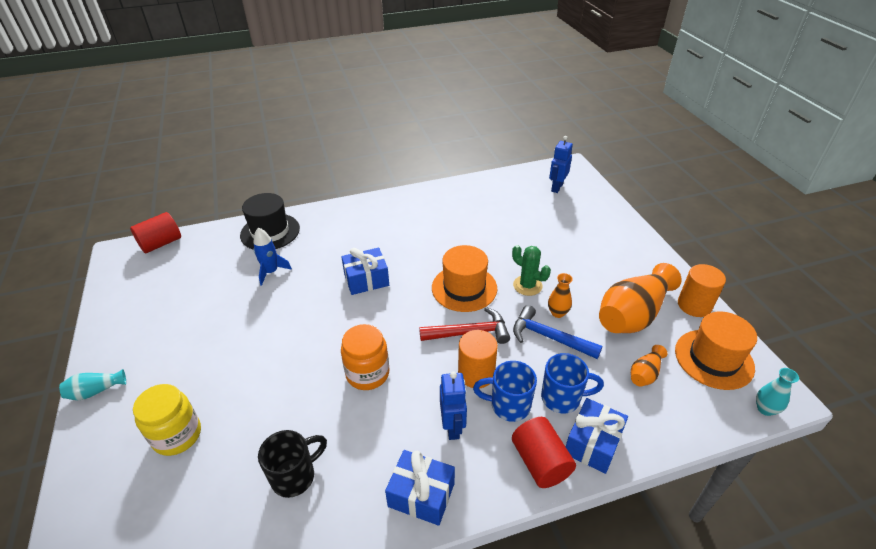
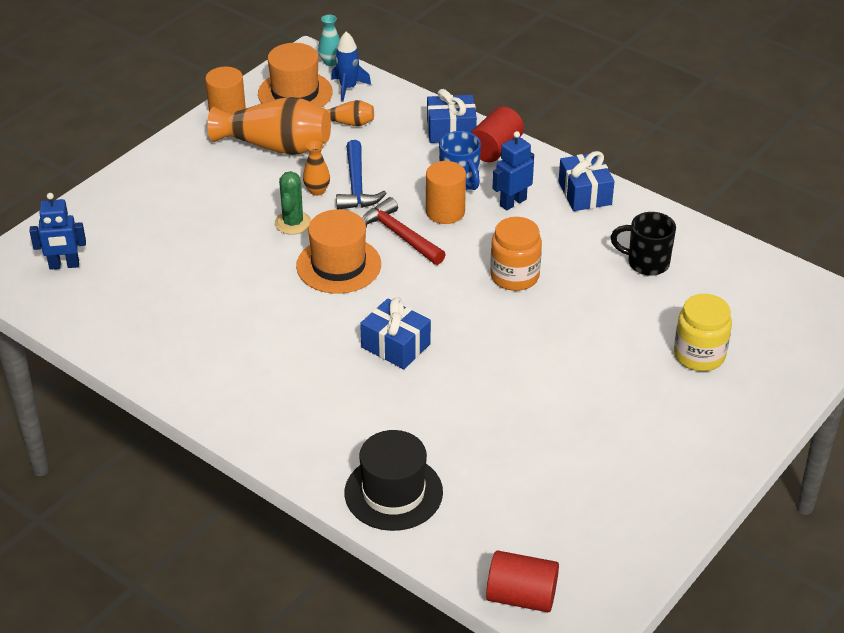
camera: 125 degrees left, 0 degrees up
turquoise vase [59,369,126,400] -> none
blue rocket [253,227,292,286] -> blue rocket moved to [331,31,371,102]
blue mug [541,353,604,414] -> none

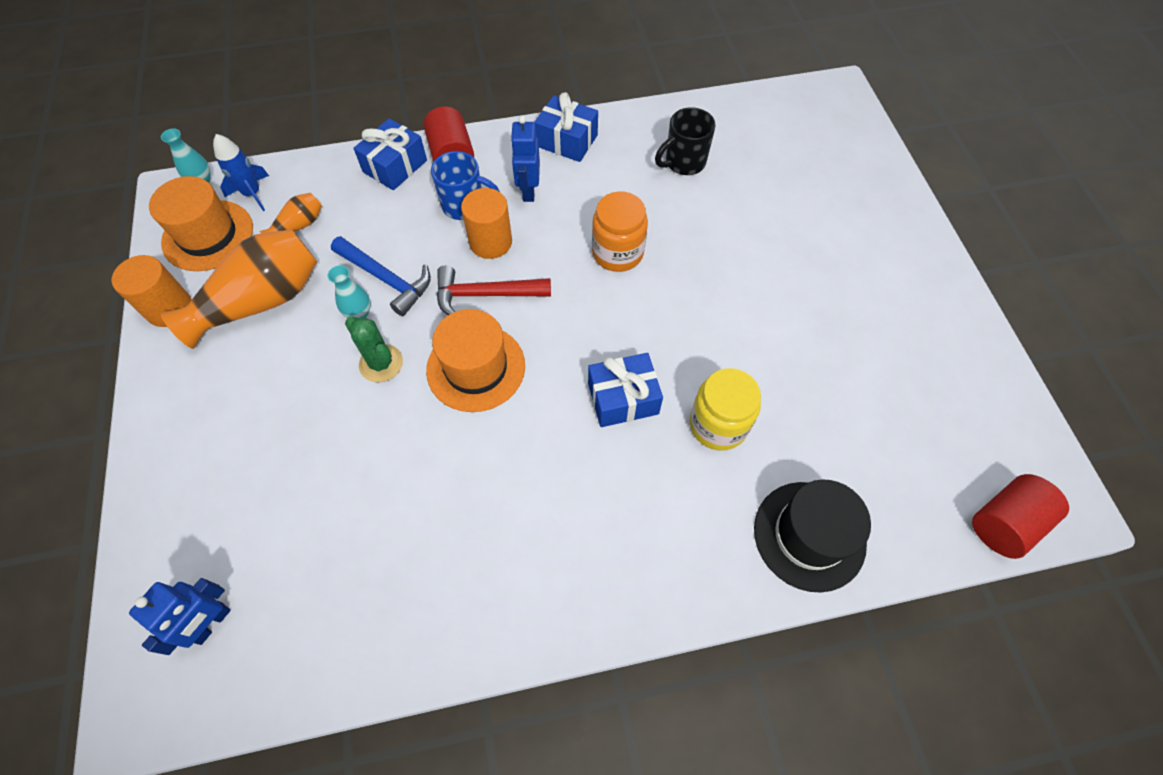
camera: 50 degrees left, 20 degrees up
orange vase [303,141,330,196] -> turquoise vase [328,265,371,319]
yellow jar [674,294,732,371] -> yellow jar moved to [690,368,761,451]

